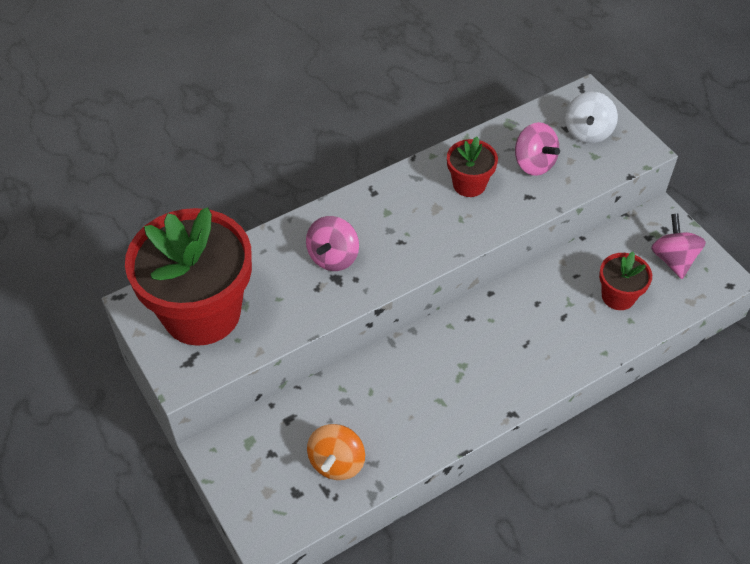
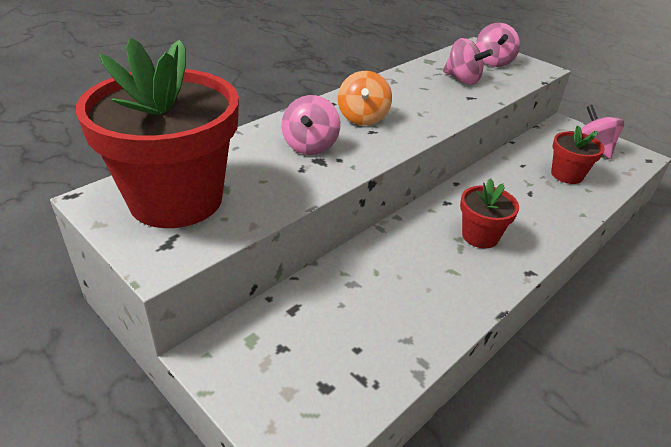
camera: 15 degrees left, 15 degrees down
orange spinning top [307,424,365,480] -> orange spinning top moved to [338,71,392,126]
red flower pot [447,136,498,197] -> red flower pot moved to [460,178,519,248]
white spinning top [565,92,618,143] -> pink spinning top [476,23,520,67]

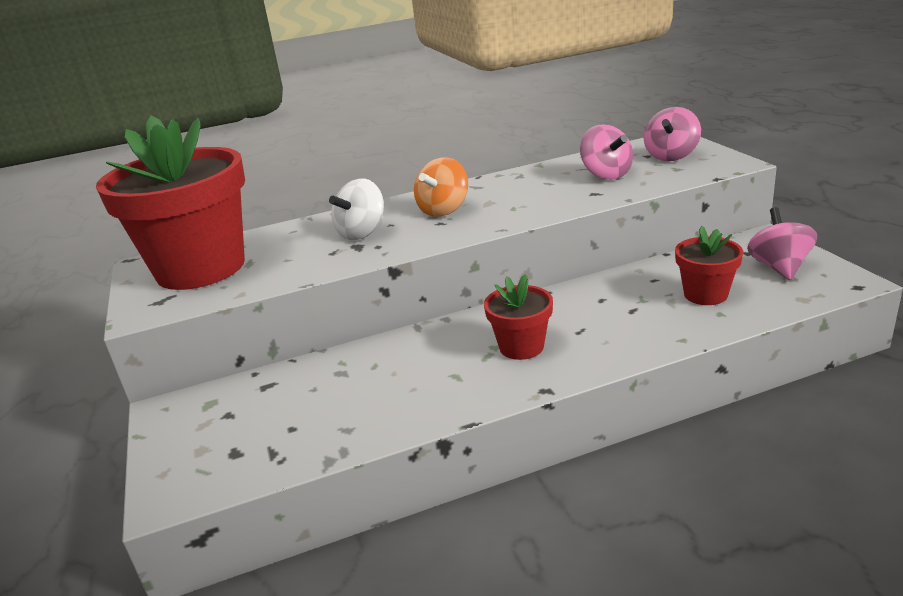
camera: 30 degrees right, 10 degrees down
pink spinning top [281,95,340,155] -> white spinning top [329,179,384,240]

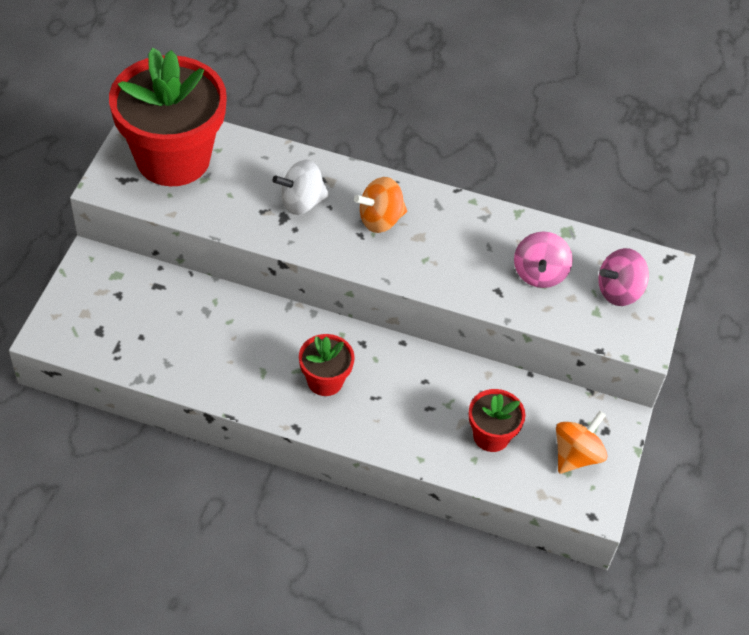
camera: 30 degrees right, 25 degrees up
pink spinning top [747,207,817,280] -> orange spinning top [556,411,608,474]

